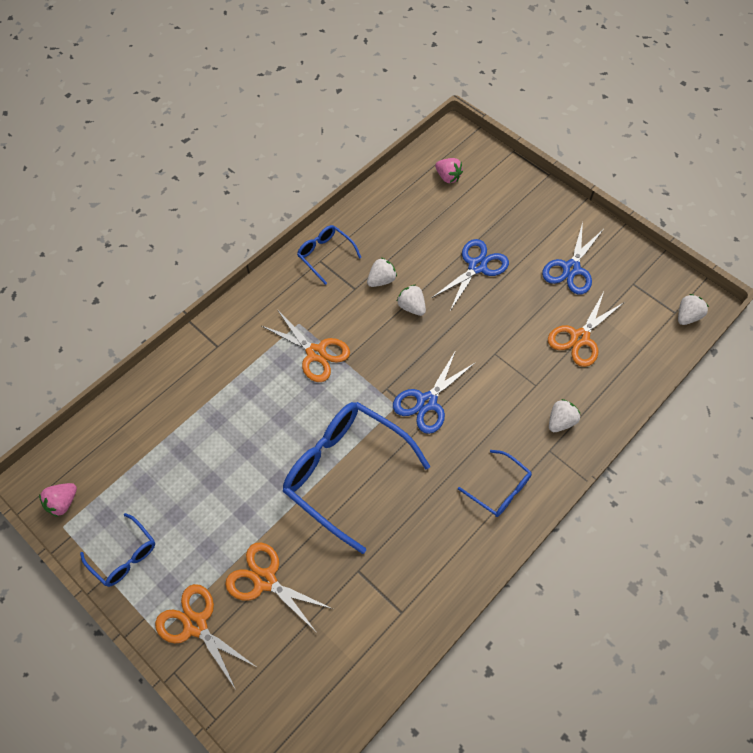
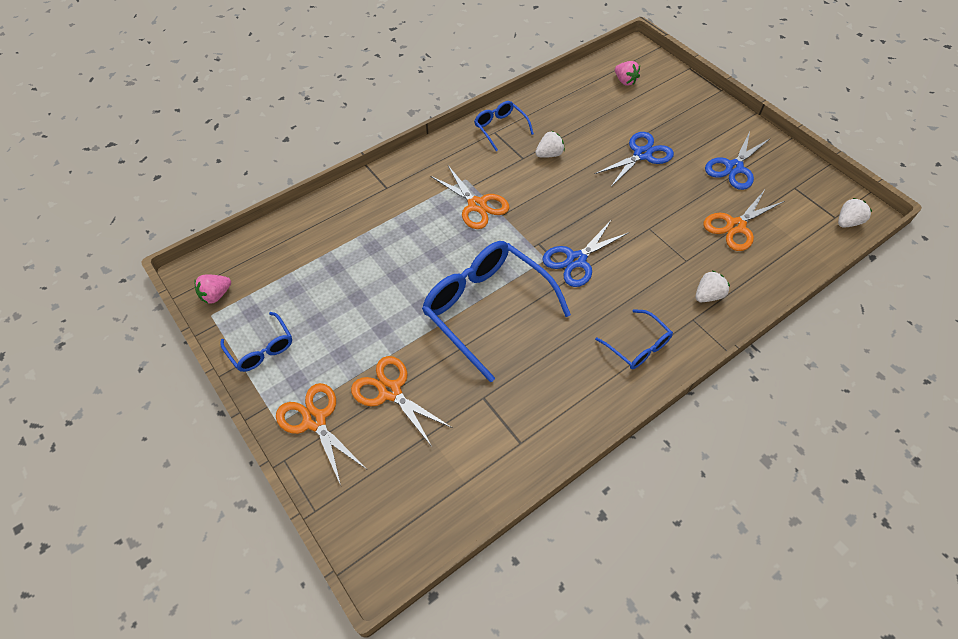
camera: 10 degrees right, 5 degrees down
white strawberry [397,285,426,316] -> none

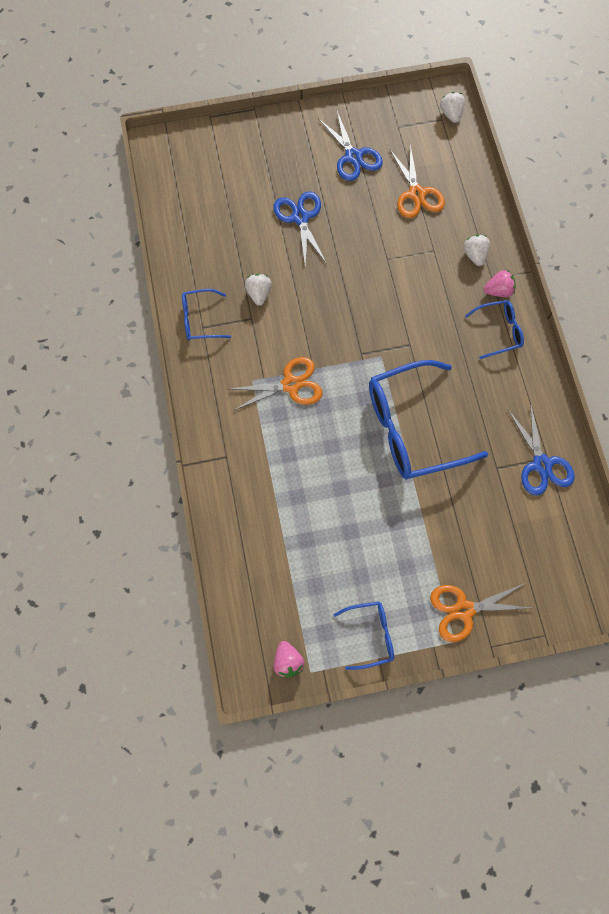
camera: 65 degrees left, 15 degrees up
orange scissors [351,356,453,447] -> none
blue scissors [542,221,630,287] -> blue scissors moved to [508,403,575,496]
pink strawberry [615,61,640,86] -> pink strawberry moved to [484,270,515,297]

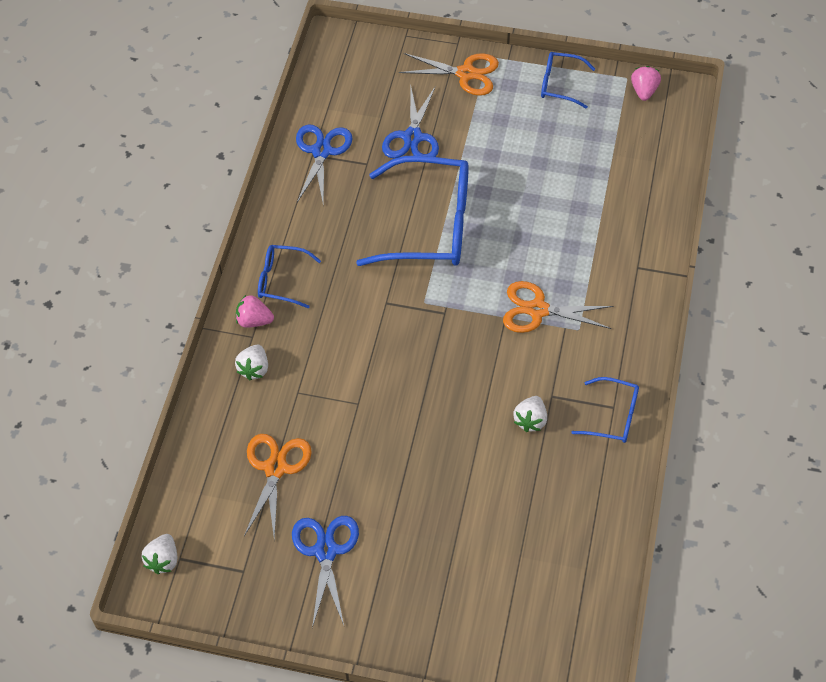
camera: 155 degrees left, 15 degrees down
blue scissors [273,191,327,266] -> blue scissors moved to [382,86,439,158]

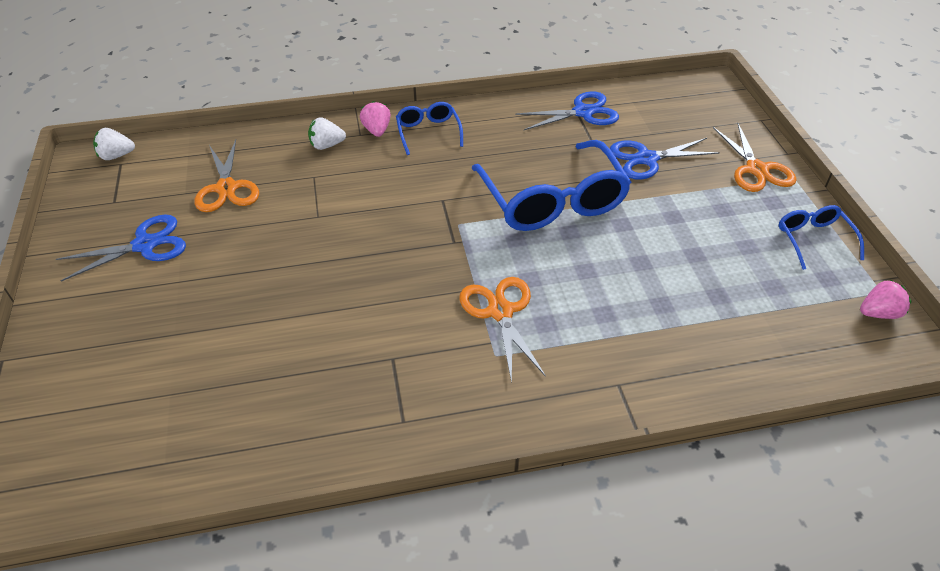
camera: 65 degrees right, 10 degrees down
orange scissors [244,434,312,539] -> orange scissors turned 90 degrees clockwise [194,140,259,212]
white strawberry [513,396,547,432] -> none
blue glasses [571,377,639,443] -> none

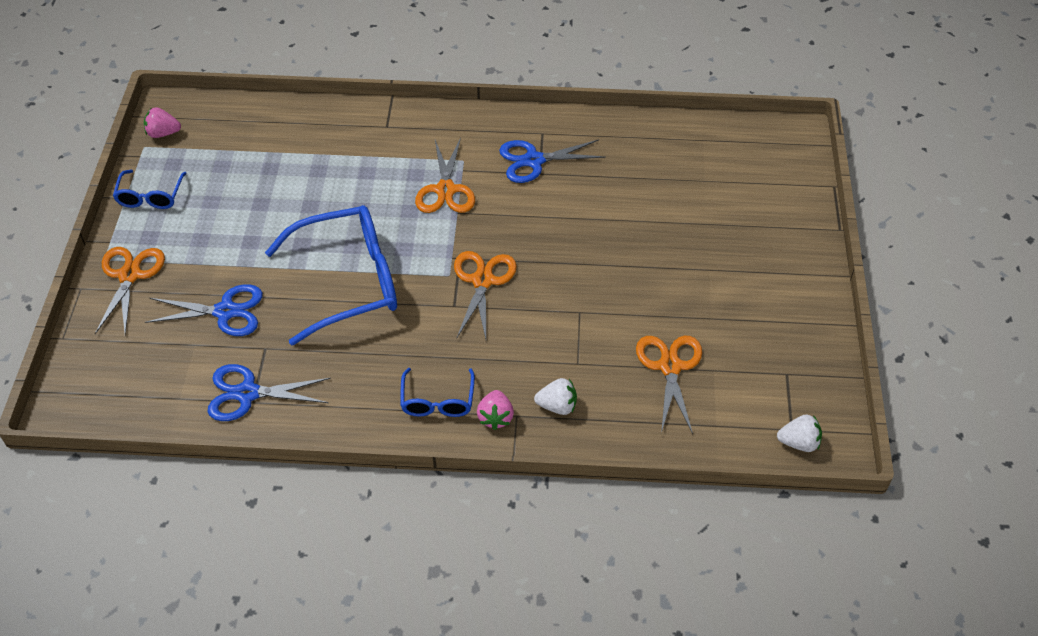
camera: 165 degrees left, 5 degrees up
blue scissors [56,214,186,281] -> blue scissors moved to [499,139,606,183]
blue glasses [471,140,631,231] -> blue glasses turned 75 degrees clockwise [265,205,397,345]
none -> orange scissors [454,251,517,339]

